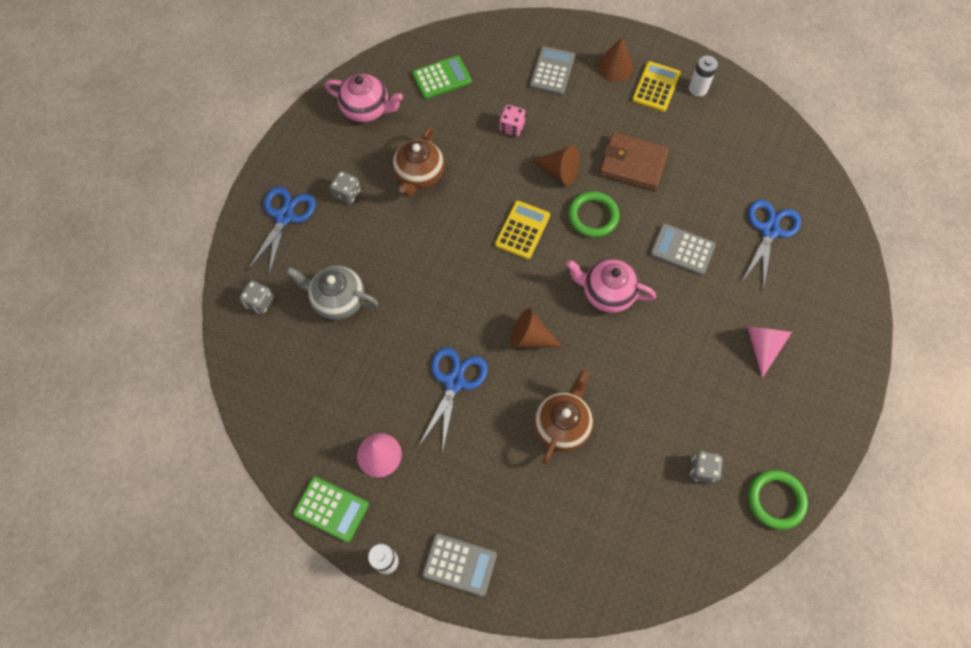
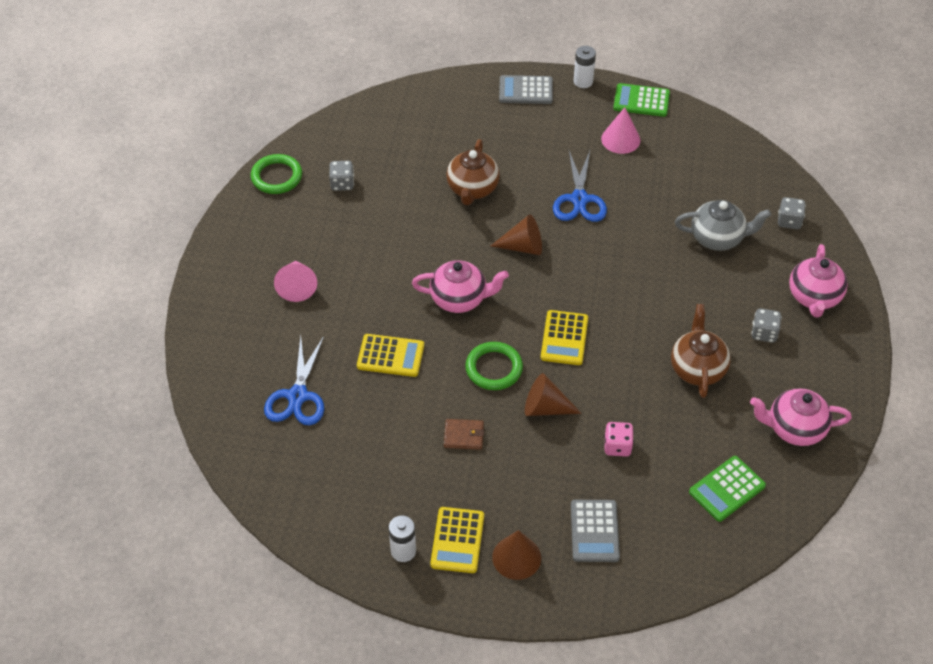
camera: 165 degrees right, 15 degrees down
blue scissors [248,187,316,275] -> pink teapot [789,244,848,318]
brown wallet [599,132,669,191] -> brown wallet [444,419,484,450], size x0.54
grey calculator [650,223,715,275] -> yellow calculator [357,334,424,377]

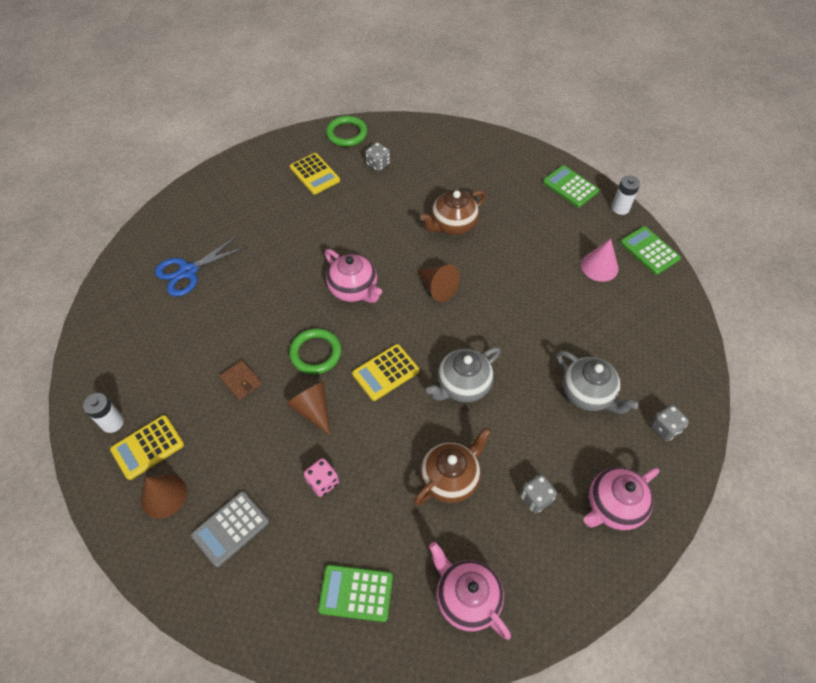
camera: 45 degrees right, 5 degrees up
pink cone [274,261,317,302] -> none
yellow calculator [357,334,424,377] -> yellow calculator moved to [290,153,340,194]
grey calculator [499,75,553,104] -> green calculator [543,165,599,207]
blue scissors [553,151,607,222] -> none
none -> grey teapot [426,347,501,403]

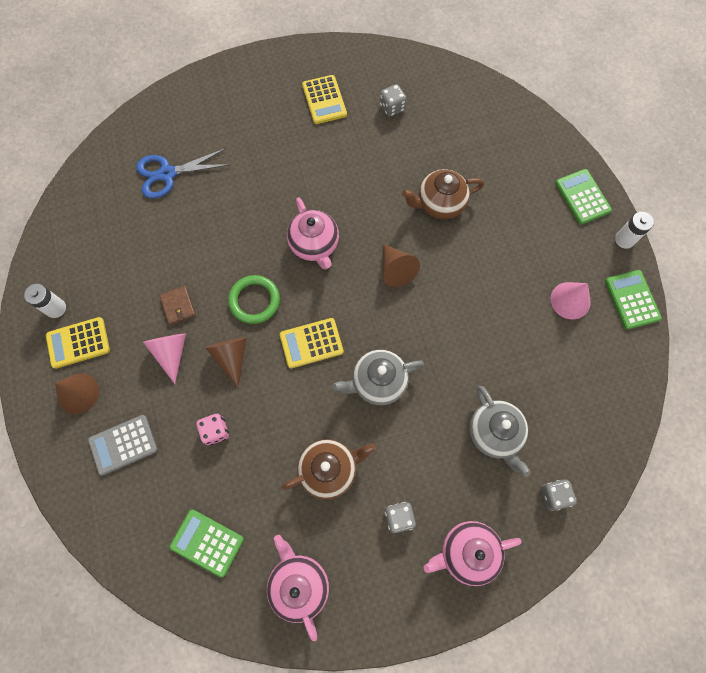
camera: 20 degrees right, 15 degrees up
green ring [326,116,368,147] -> none
none -> pink cone [143,334,186,384]

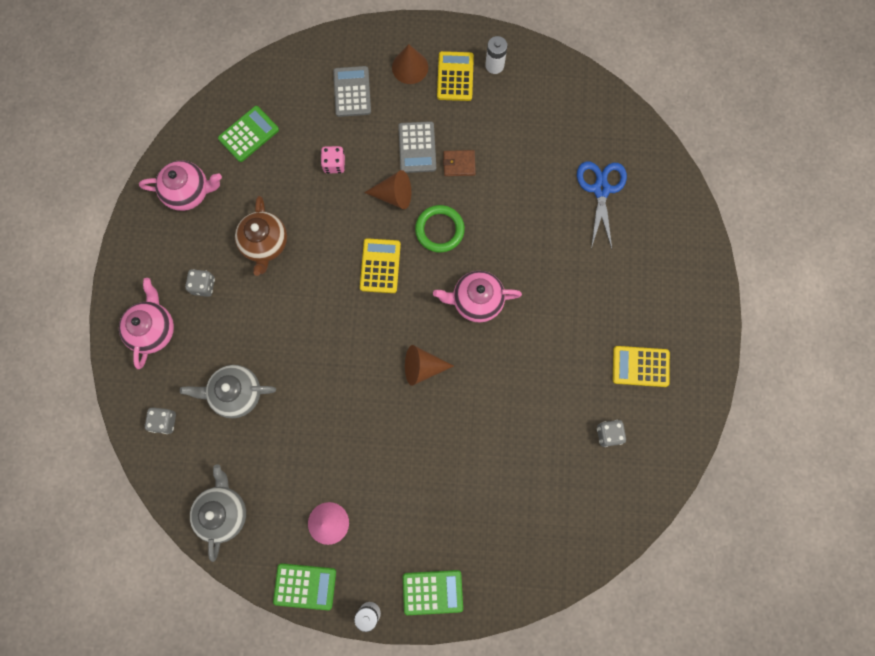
camera: 110 degrees right, 5 degrees up
pink cone [143,334,186,384] -> grey calculator [398,121,436,173]
grey teapot [332,350,424,405] -> grey teapot moved to [190,464,246,562]
brown teapot [402,169,484,219] -> none

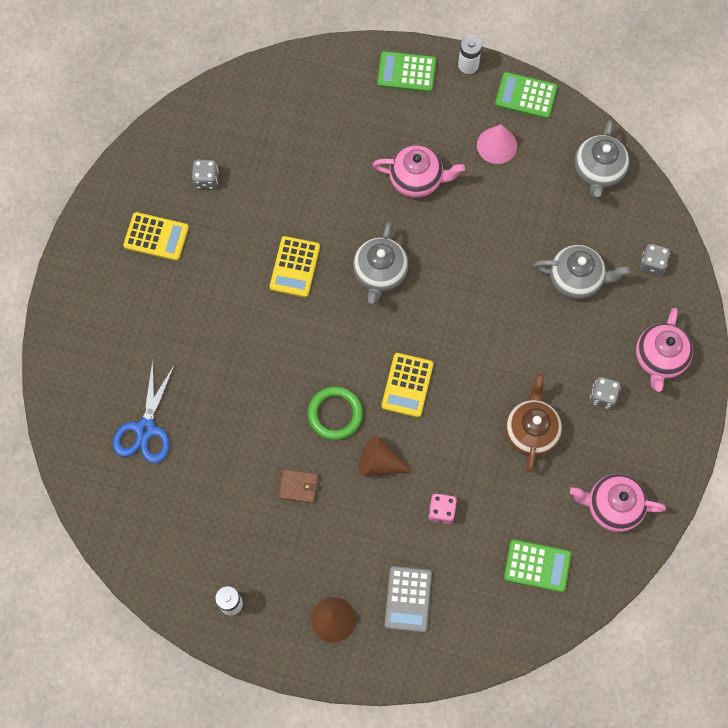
camera: 170 degrees left, 5 degrees down
green calculator [218,106,279,162] -> green calculator turned 135 degrees counterclockwise [504,539,571,592]
grey calculator [398,121,436,173] -> none
brown cone [405,345,454,386] -> grey teapot [353,222,408,303]
pink teapot [433,271,522,323] -> pink teapot moved to [373,145,465,198]
yellow calculator [437,51,474,101] -> yellow calculator moved to [270,236,320,297]

